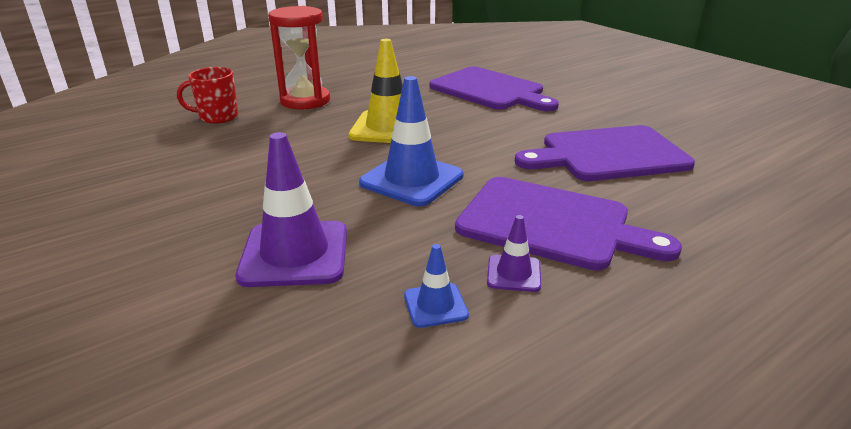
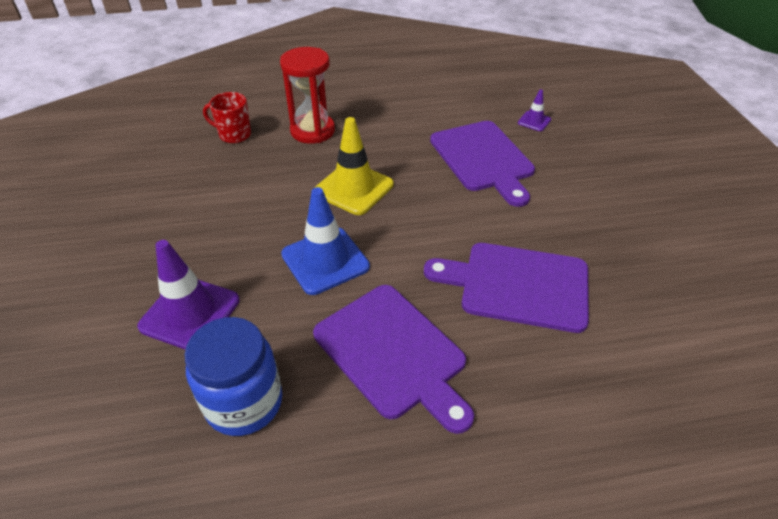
camera: 25 degrees right, 15 degrees up
blue traffic cone [404,244,469,328] -> blue jar [184,317,282,436]
purple traffic cone [487,215,541,292] -> purple traffic cone moved to [518,89,551,131]

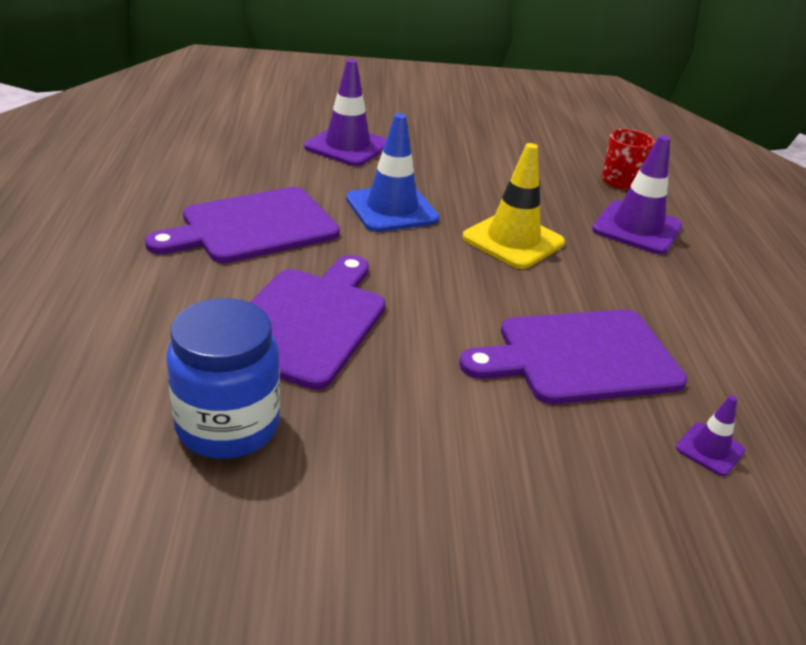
camera: 95 degrees right, 10 degrees down
blue jar [184,317,282,436] -> blue jar moved to [166,298,280,459]
red hourglass [280,47,335,144] -> purple traffic cone [592,135,683,254]

